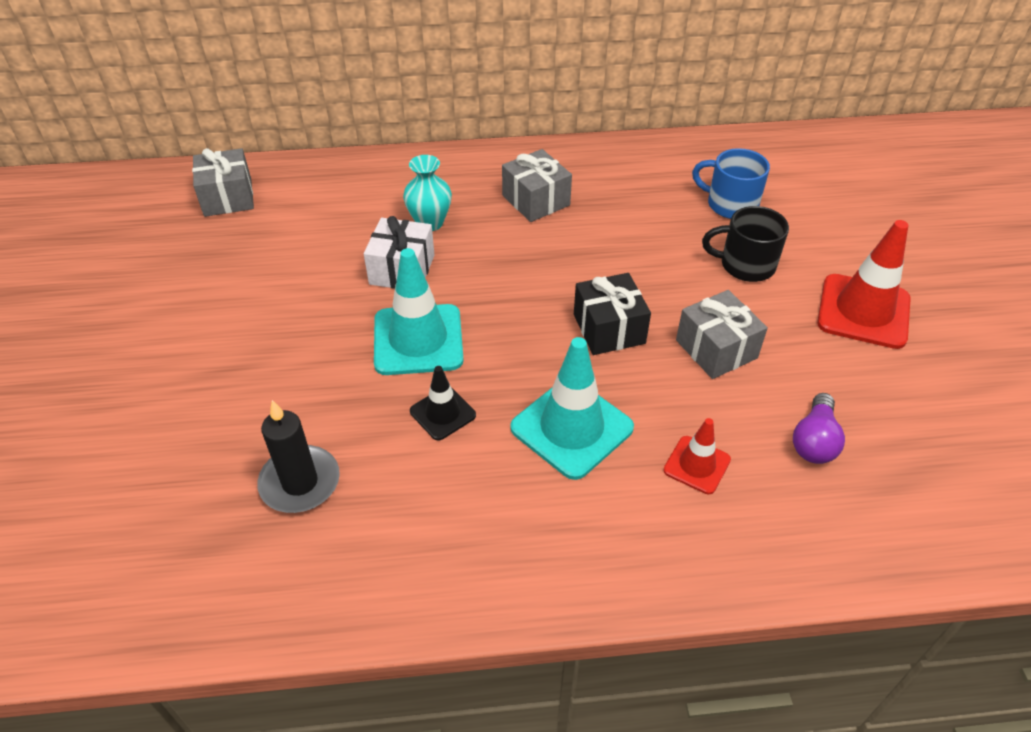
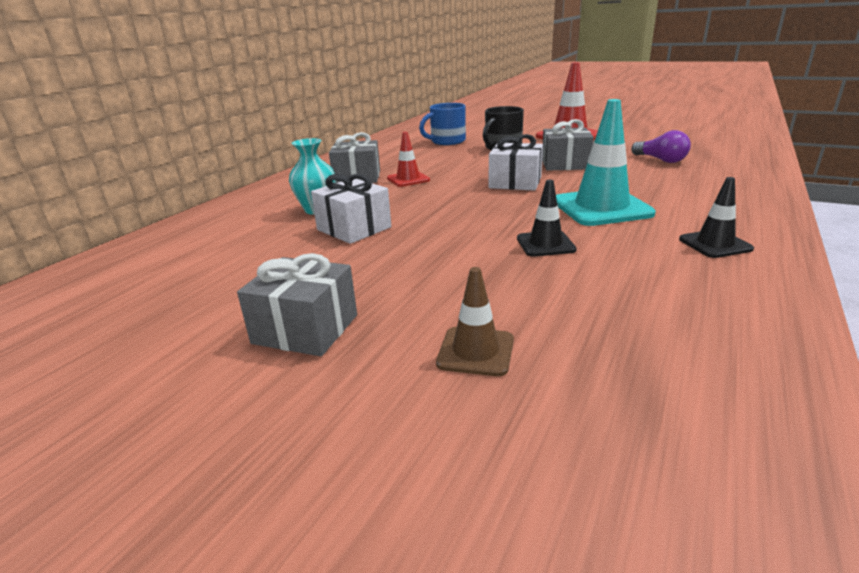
camera: 55 degrees left, 20 degrees down
grey gift [192,148,254,217] -> grey gift moved to [237,253,357,356]
black candle [257,400,340,513] -> none
turquoise traffic cone [374,248,464,375] -> none
black gift [574,273,651,355] -> white gift [489,134,543,191]
red traffic cone [664,418,731,494] -> red traffic cone moved to [387,132,430,187]
none -> brown traffic cone [436,267,514,377]
none -> black traffic cone [679,177,754,258]

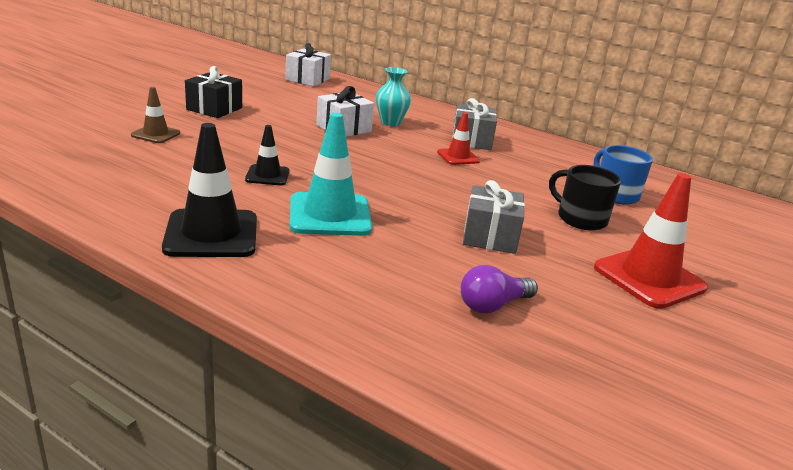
camera: 90 degrees right, 0 degrees up
grey gift [237,253,357,356] -> black gift [185,66,242,118]
white gift [489,134,543,191] -> white gift moved to [285,43,331,86]
black traffic cone [679,177,754,258] -> black traffic cone [162,123,257,257], size x1.81

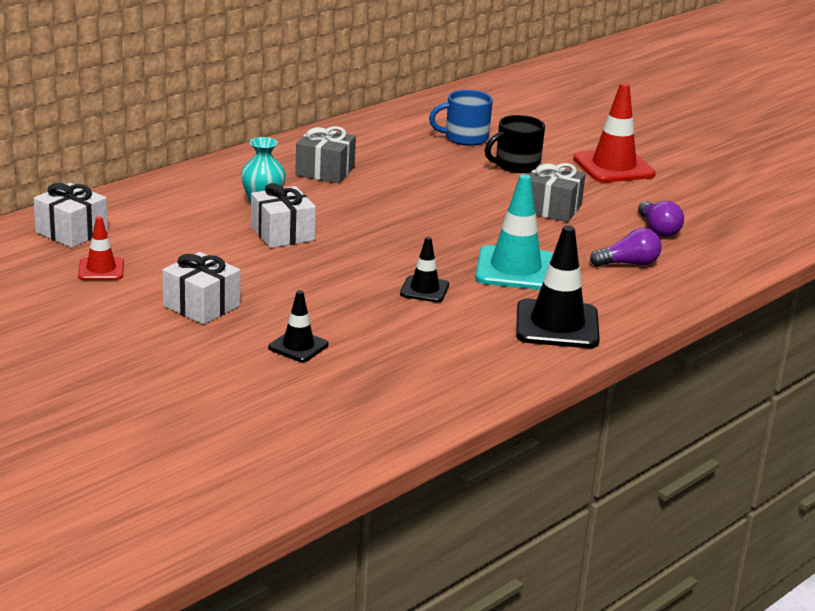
camera: 75 degrees left, 0 degrees up
brown traffic cone [131,87,180,143] -> black traffic cone [268,290,329,362]
black gift [185,66,242,118] -> white gift [162,252,241,325]
red traffic cone [437,112,480,165] -> red traffic cone moved to [78,216,124,280]
none -> purple light bulb [590,228,662,267]

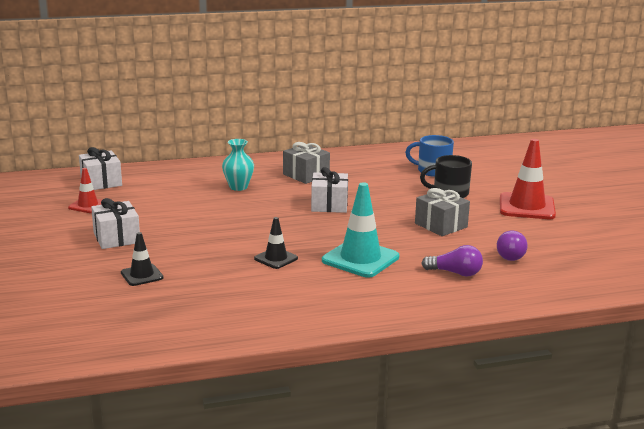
camera: 30 degrees right, 5 degrees down
white gift [251,183,316,248] -> white gift moved to [311,167,348,213]
black traffic cone [516,225,600,348] -> none

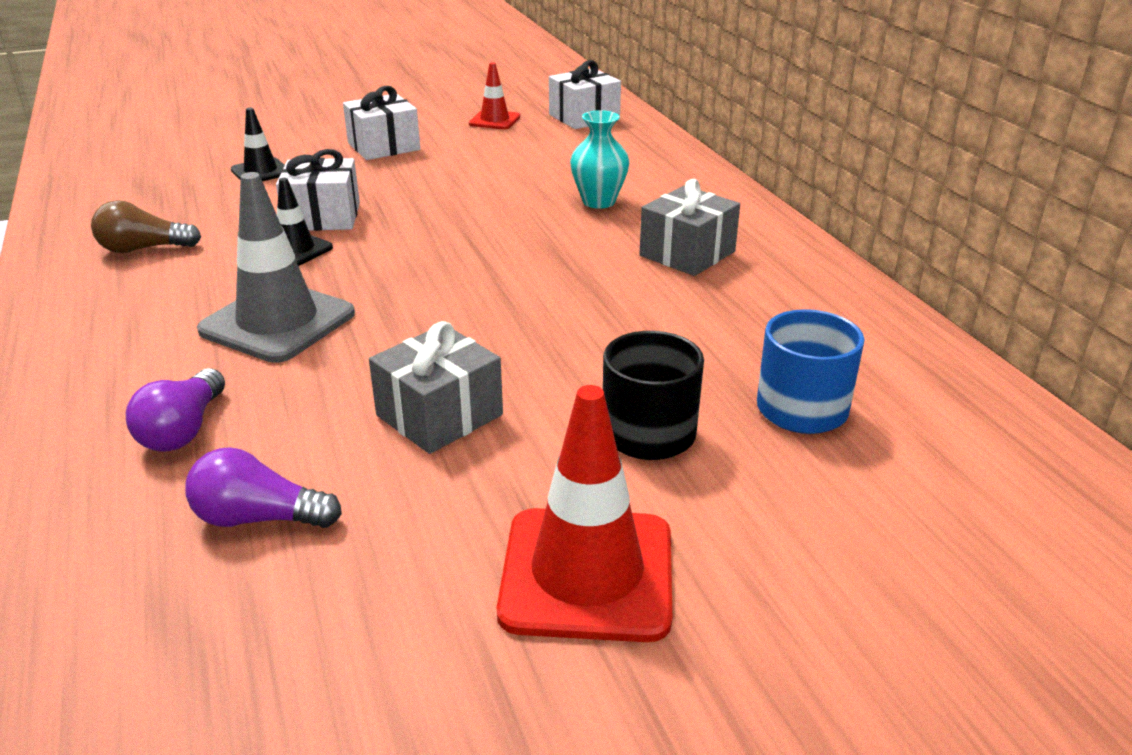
camera: 85 degrees right, 10 degrees up
white gift [311,167,348,213] -> white gift moved to [276,149,360,231]
turquoise traffic cone [322,182,399,277] -> grey traffic cone [197,172,355,363]
none -> brown light bulb [91,200,201,253]

